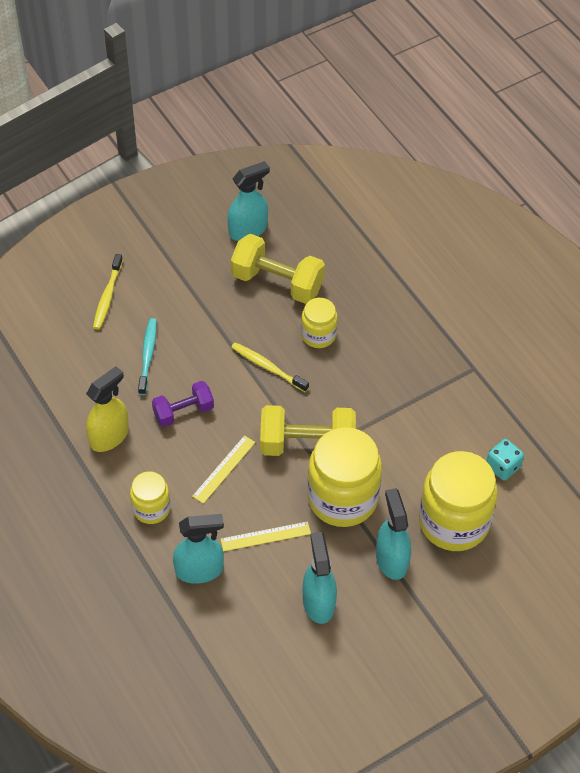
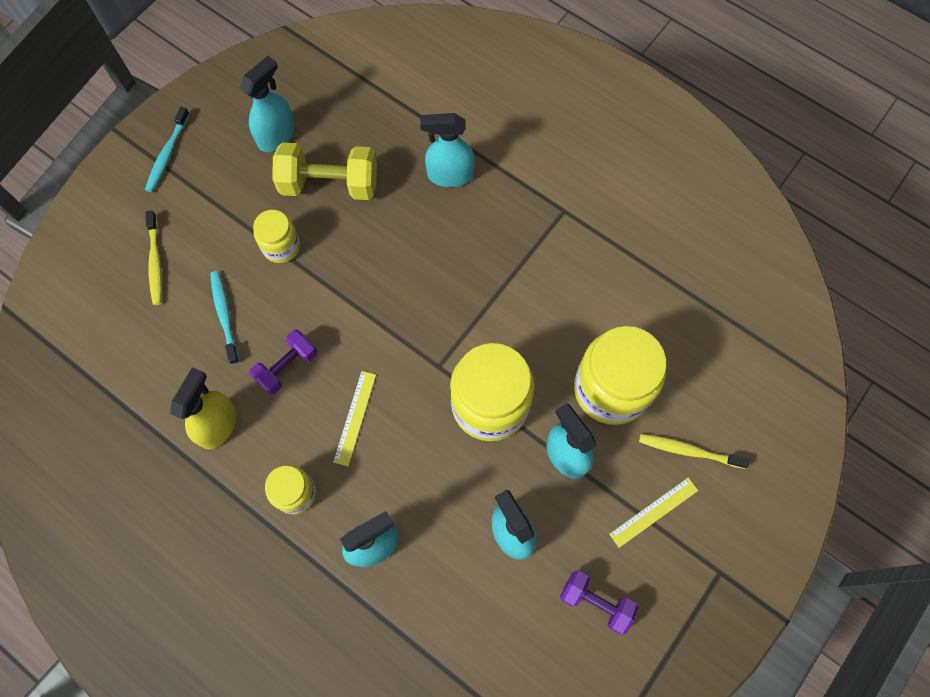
camera: 20 degrees left, 15 degrees up
yellow ruler [220,521,311,552] -> yellow ruler moved to [609,478,698,548]
yellow toothbrush [231,342,309,392] -> yellow toothbrush moved to [639,434,750,469]
yellow dumbbell [260,405,356,456] -> none
yellow jar [301,298,338,348] -> yellow jar moved to [253,210,300,263]
turquoise dice [486,439,524,480] -> none
none -> turquoise toothbrush [145,107,190,192]
none -> turquoise spray bottle [420,113,475,187]
none -> purple dumbbell [560,570,639,634]

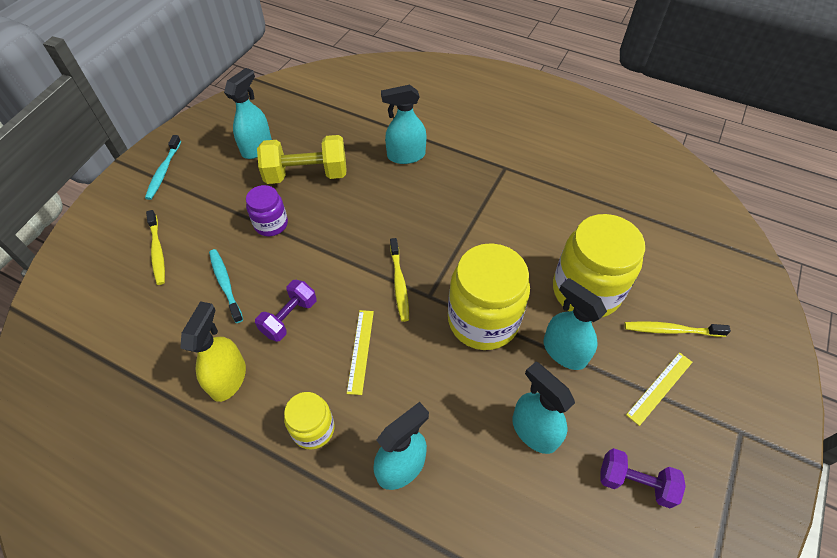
camera: 10 degrees left, 15 degrees down
yellow jar [253,210,300,263] -> purple jar [246,185,288,236]
none -> yellow toothbrush [390,238,409,322]

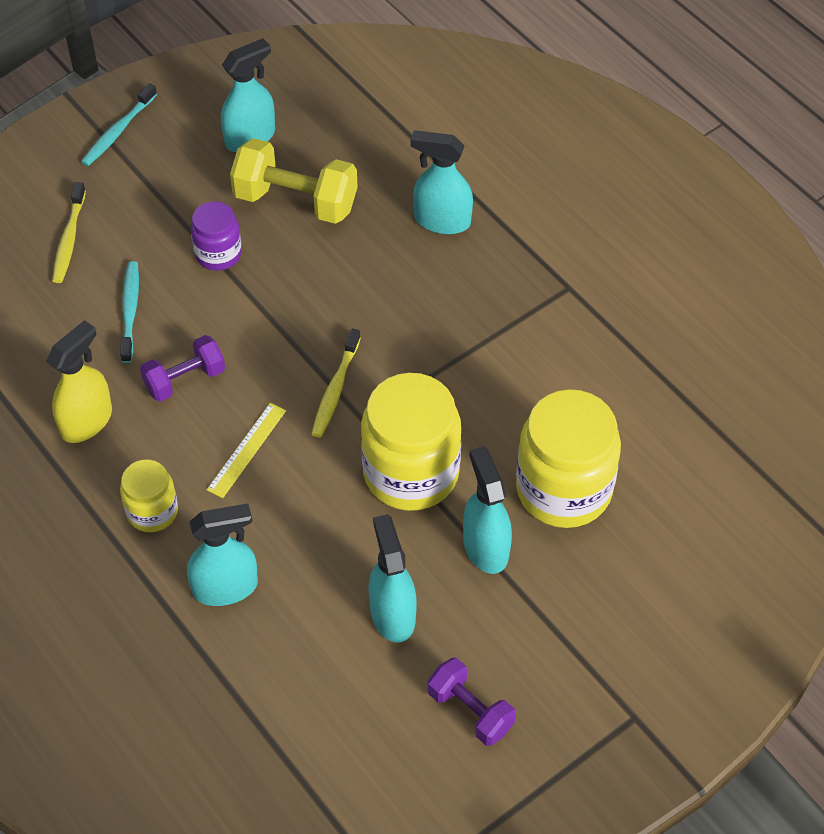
camera: 25 degrees right, 0 degrees up
yellow toothbrush [624,321,731,337] -> none
yellow ruler [626,352,692,426] -> none

